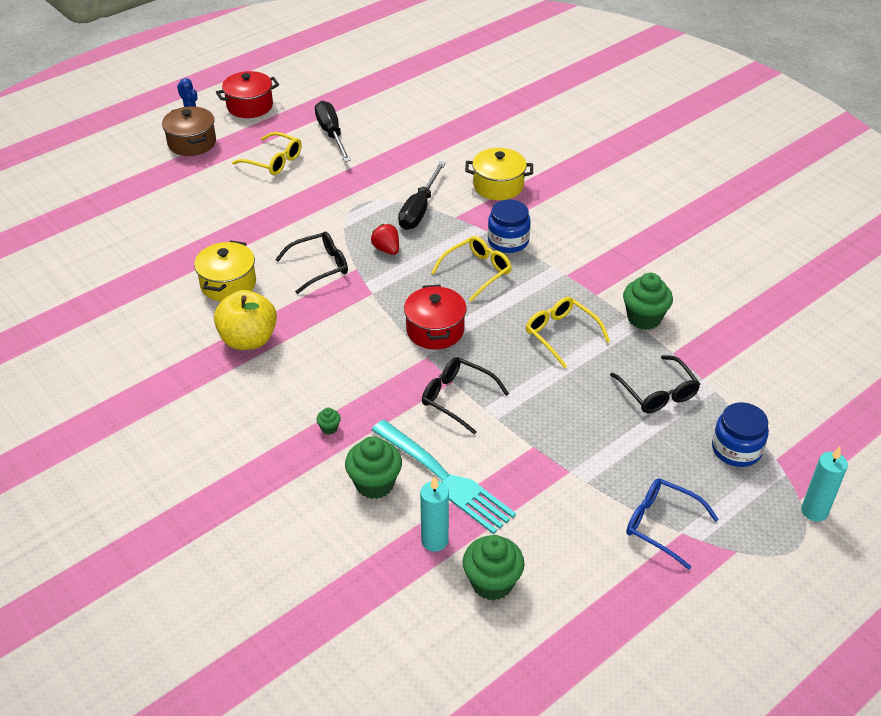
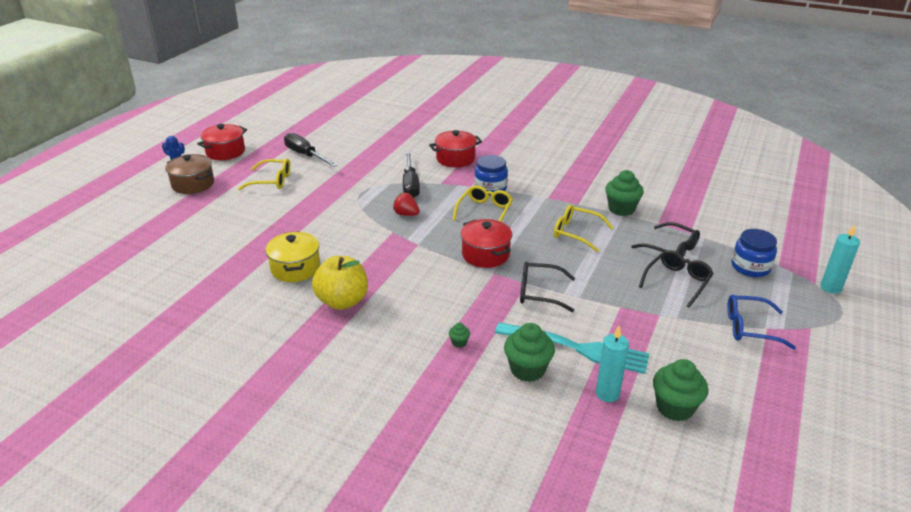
camera: 25 degrees left, 10 degrees down
black glasses [275,231,348,294] -> black glasses moved to [639,250,714,308]
yellow pot [465,148,533,200] -> red pot [429,130,482,167]

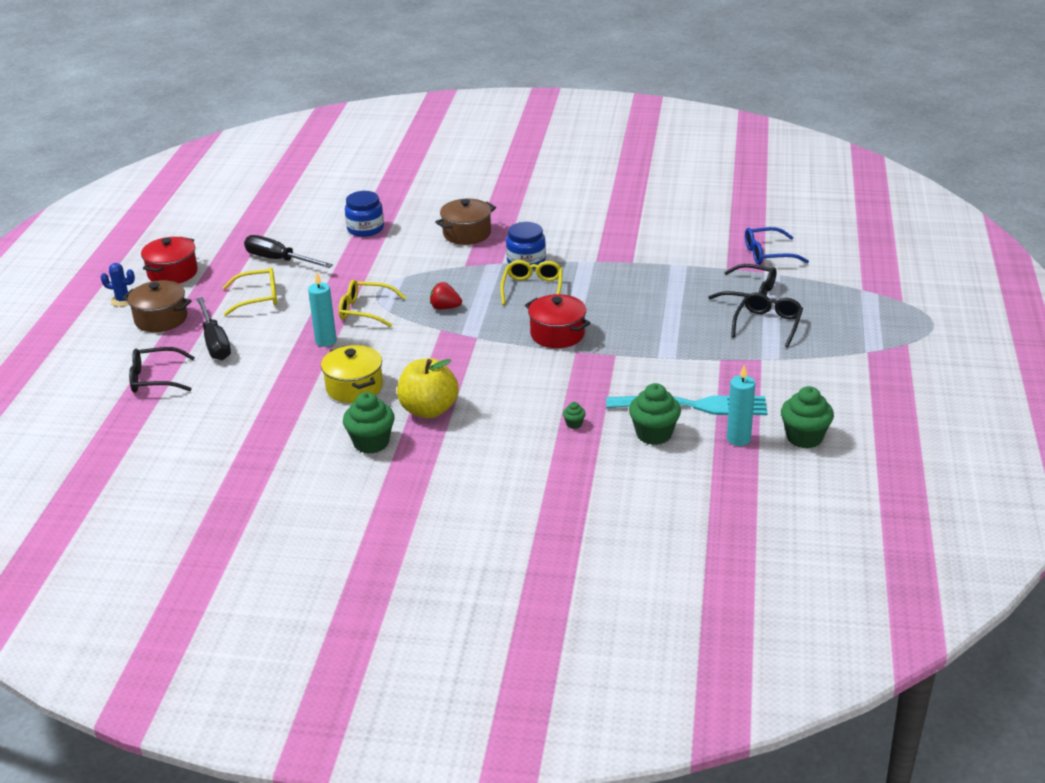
camera: 15 degrees left, 0 degrees up
black screwdriver [403,151,420,198] -> black screwdriver moved to [196,297,231,360]
red pot [429,130,482,167] -> brown pot [435,199,496,245]
black glasses [520,262,575,312] -> black glasses moved to [129,347,195,393]
yellow glasses [554,205,614,252] -> yellow glasses moved to [339,280,406,327]
green cupcake [605,170,644,216] -> green cupcake moved to [343,392,395,454]
blue glasses [727,295,796,349] -> blue glasses moved to [745,227,809,265]
blue jar [732,229,777,277] -> blue jar moved to [345,191,384,237]
turquoise candle [820,224,860,294] -> turquoise candle moved to [308,272,337,347]

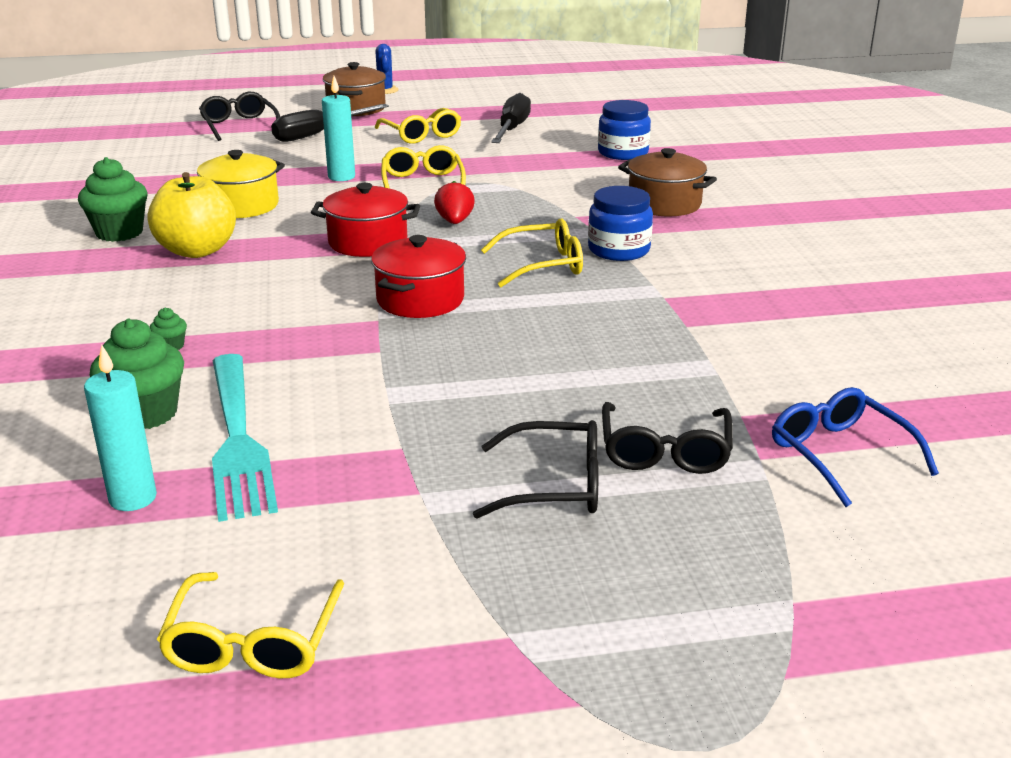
camera: 70 degrees right, 5 degrees down
red pot [141,237,198,283] -> red pot moved to [311,183,420,257]
green cupcake [781,386,834,448] -> none
none -> yellow glasses [157,572,344,678]

